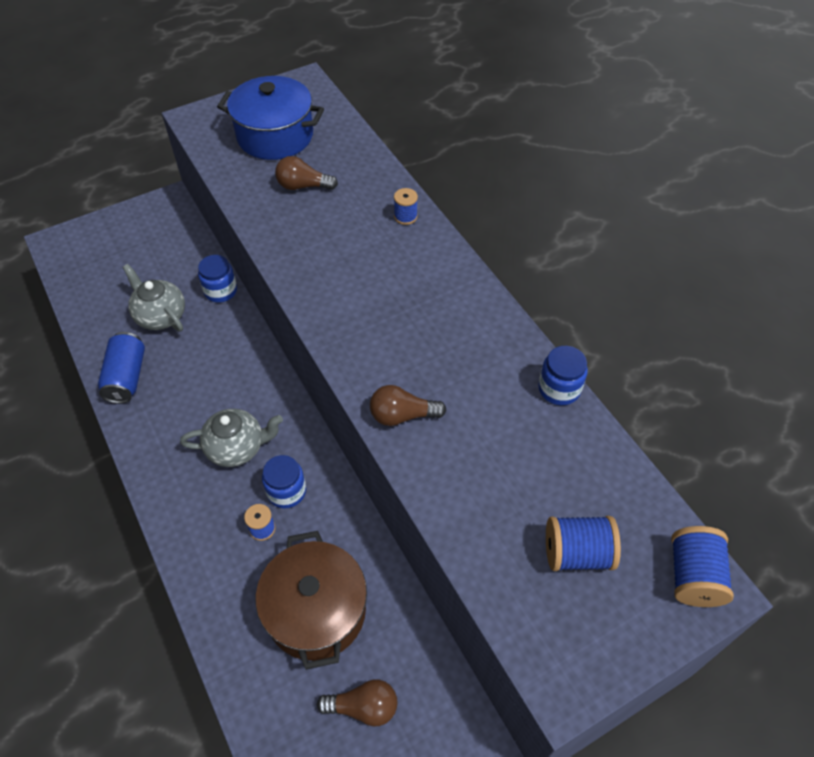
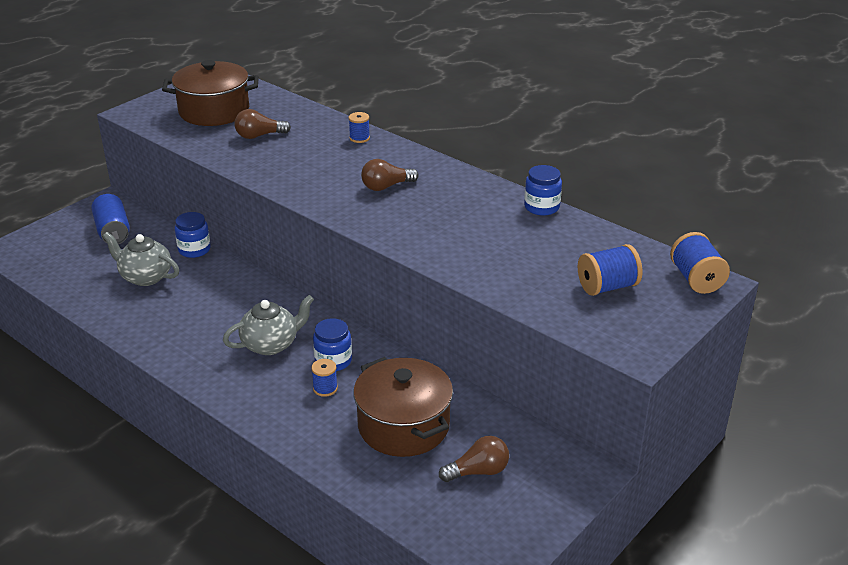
camera: 20 degrees left, 20 degrees down
blue can [98,332,145,404] -> blue can moved to [91,194,130,244]
blue pot [217,76,324,160] -> brown pot [162,60,259,126]
brown light bulb [370,385,446,426] -> brown light bulb moved to [361,159,419,191]

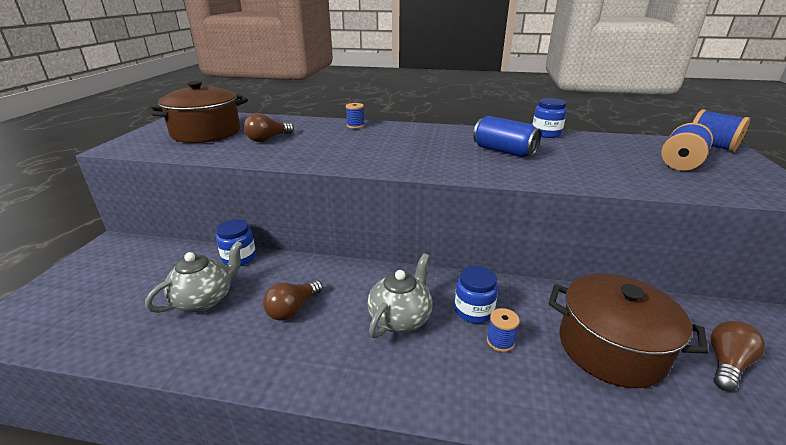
camera: 30 degrees left, 5 degrees down
blue can [91,194,130,244] -> blue can moved to [473,116,541,157]
grey teapot [103,232,179,286] -> grey teapot turned 135 degrees clockwise [145,241,243,313]
brown light bulb [361,159,419,191] -> brown light bulb moved to [263,280,323,321]

